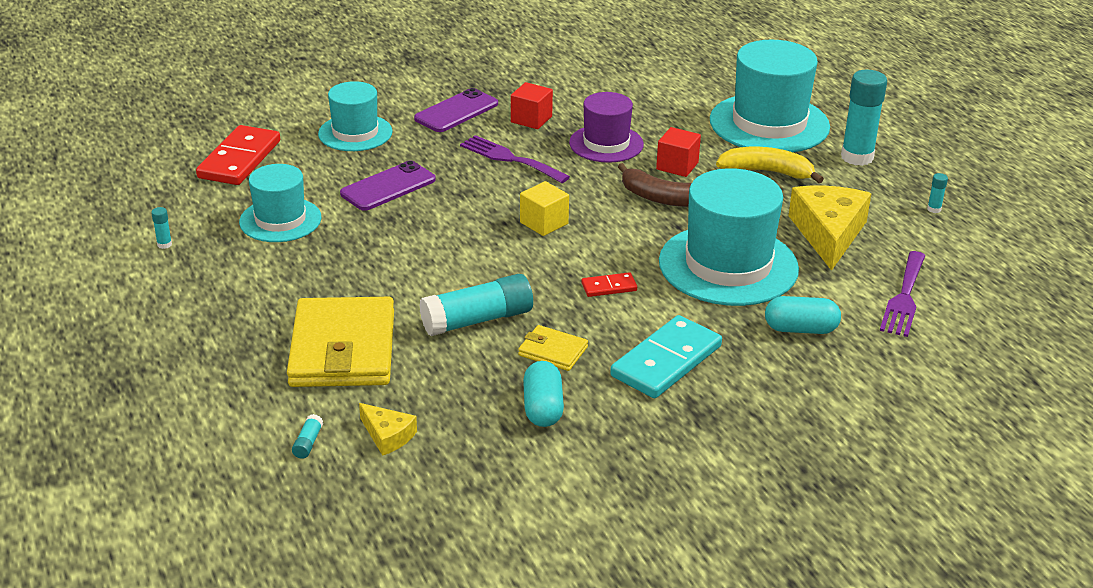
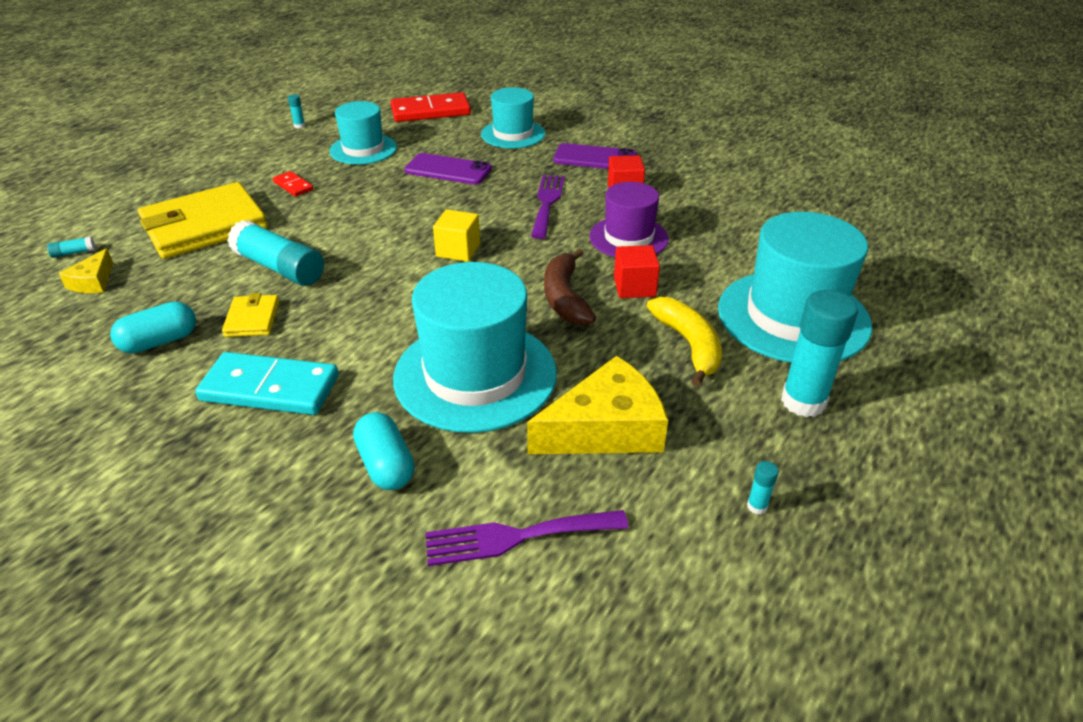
camera: 60 degrees right, 5 degrees up
red domino [581,272,637,297] -> red domino moved to [273,171,313,197]

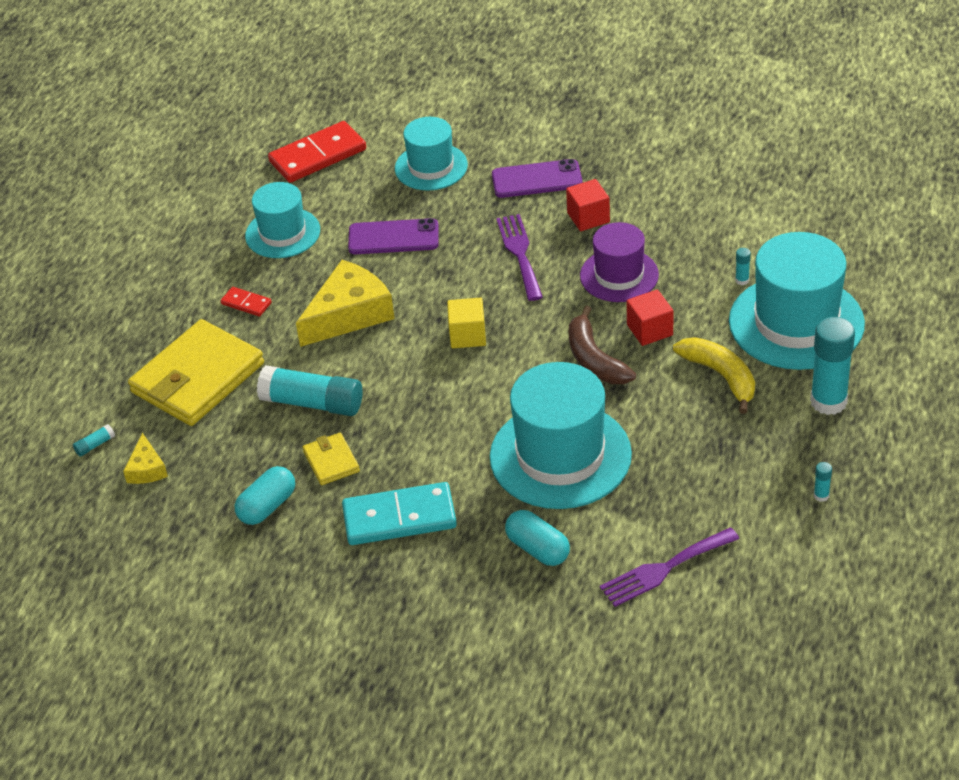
camera: 15 degrees left, 5 degrees up
turquoise glue stick [288,94,305,128] -> turquoise glue stick moved to [735,248,751,285]
yellow cheese [527,356,668,454] -> yellow cheese moved to [296,260,395,347]

